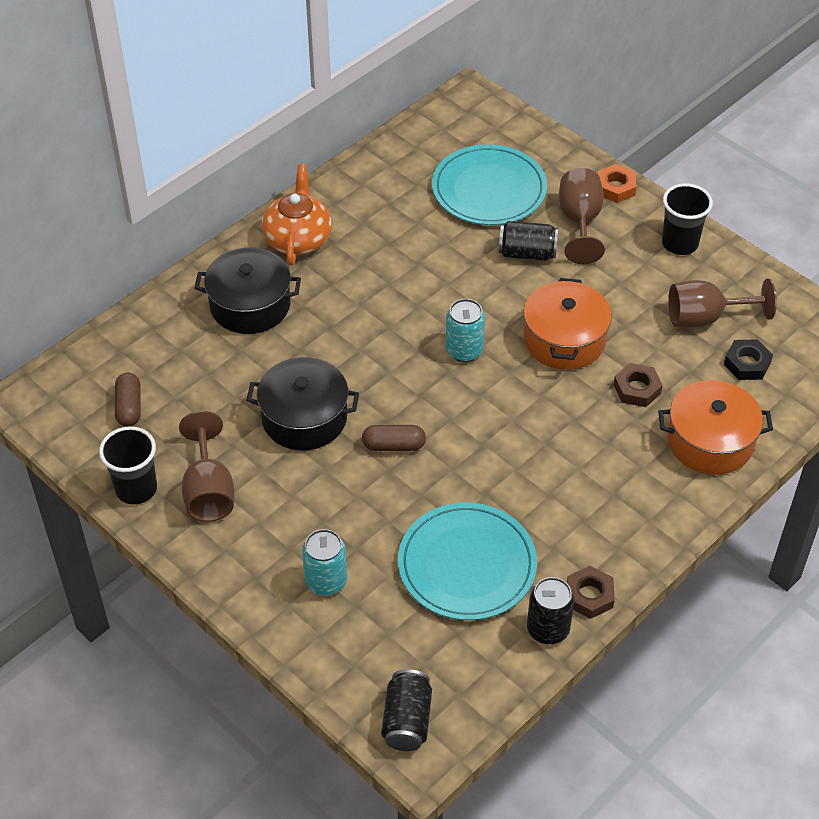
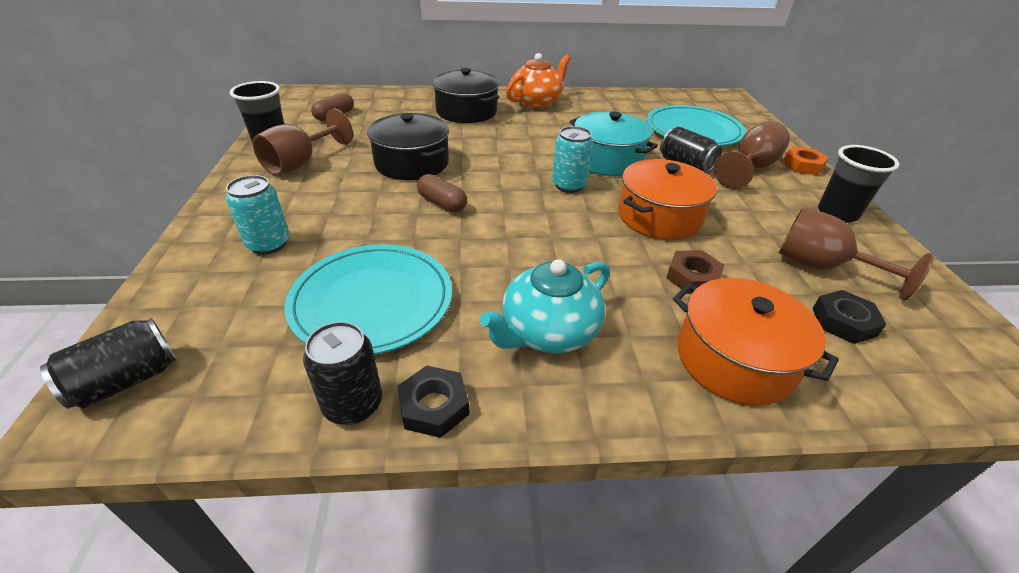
camera: 40 degrees right, 10 degrees down
brown nut [567,566,615,619] -> black nut [398,365,469,438]
none -> turquoise teapot [480,259,610,353]
none -> turquoise pot [570,112,658,176]

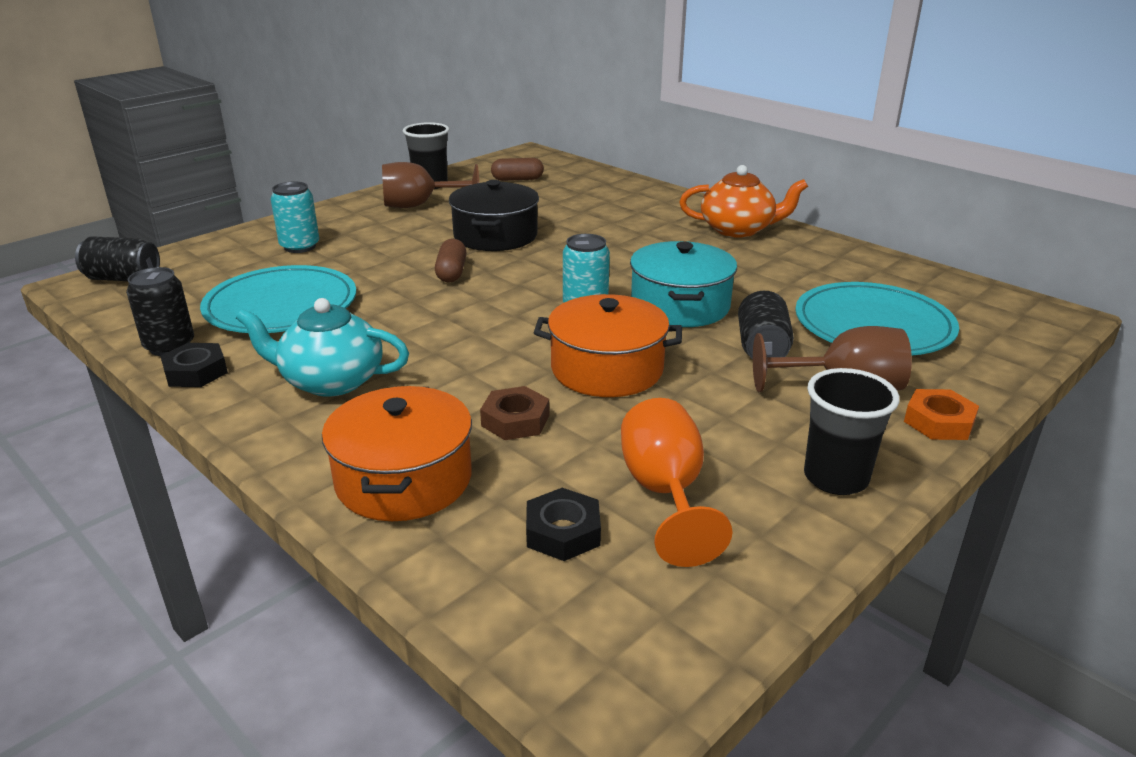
camera: 50 degrees right, 10 degrees down
black pot [432,68,499,123] -> none
brown goblet [779,208,934,300] -> orange goblet [621,398,733,567]

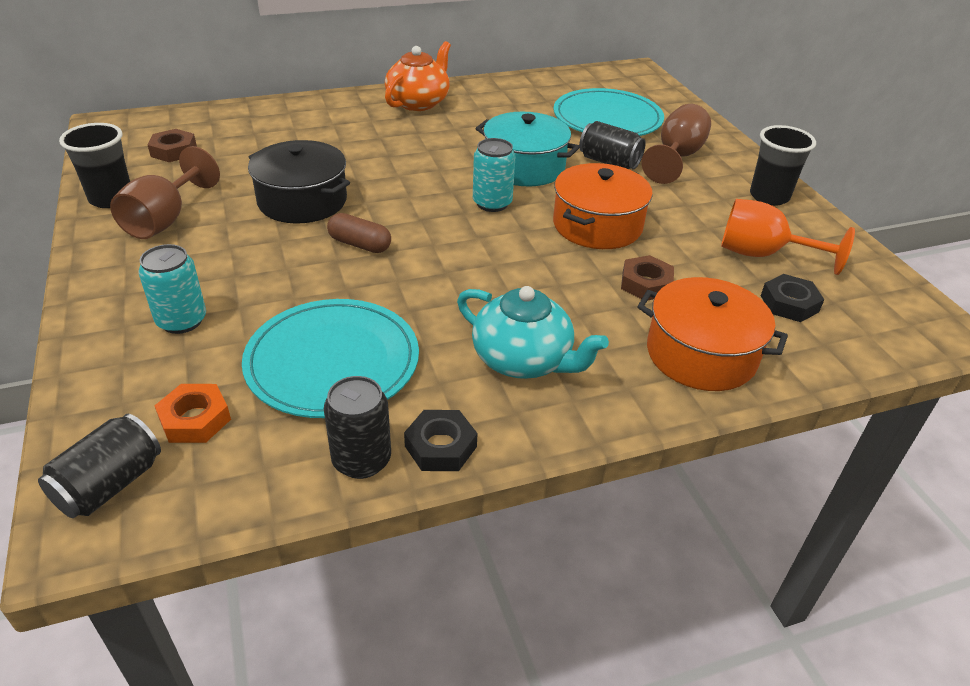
camera: 65 degrees left, 10 degrees up
turquoise teapot [236,298,409,397] -> turquoise teapot turned 90 degrees counterclockwise [457,286,609,379]
brown capsule [491,158,544,181] -> brown nut [148,129,197,162]
orange nut [904,389,979,440] -> orange nut moved to [155,384,231,443]

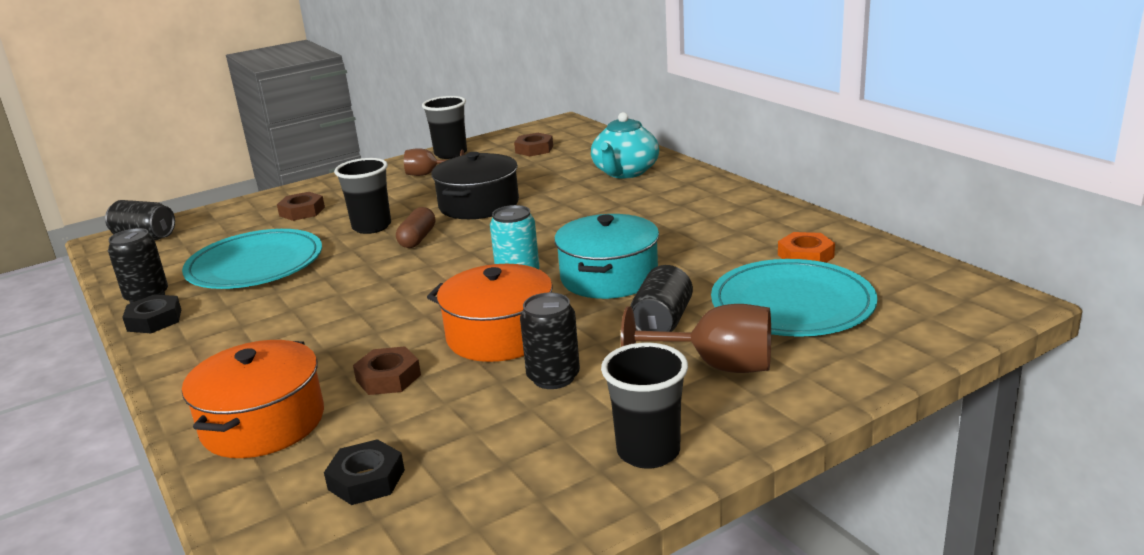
camera: 80 degrees right, 15 degrees down
brown goblet [110,146,220,239] -> brown goblet [404,148,465,176], size x0.64
turquoise can [138,244,206,334] -> brown nut [277,192,325,221]
orange nut [155,384,231,443] -> orange nut moved to [778,232,835,263]
orange teapot [385,41,451,111] -> none
turquoise teapot [457,286,609,379] -> turquoise teapot moved to [591,112,659,179]
orange goblet [721,199,855,275] -> none
none -> black cup [334,158,391,234]
none -> black can [520,293,580,389]

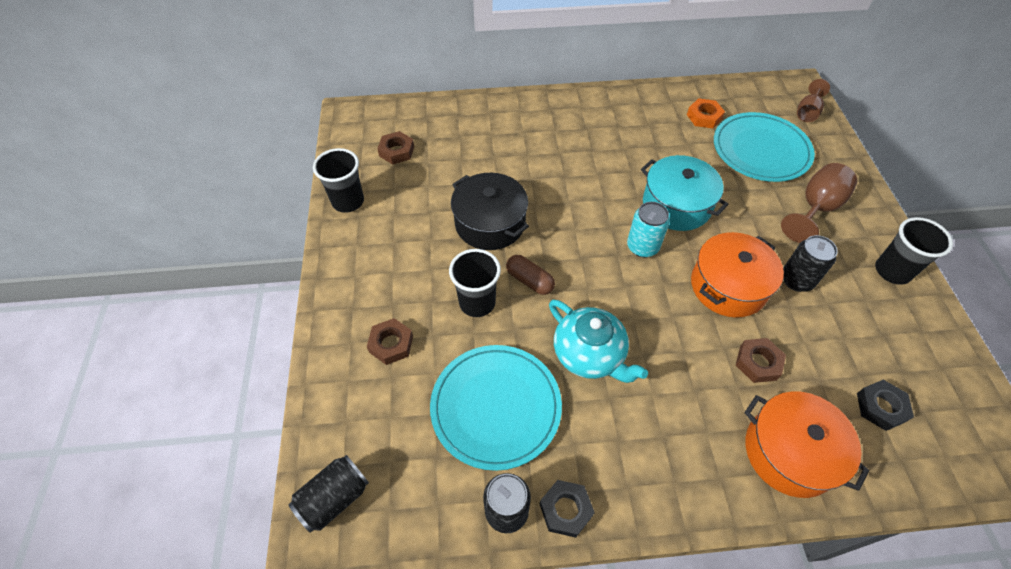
camera: 65 degrees left, 30 degrees up
brown goblet [404,148,465,176] -> brown goblet moved to [797,79,830,122]
turquoise teapot [591,112,659,179] -> turquoise teapot moved to [549,300,648,383]
black can [630,265,693,332] -> none

